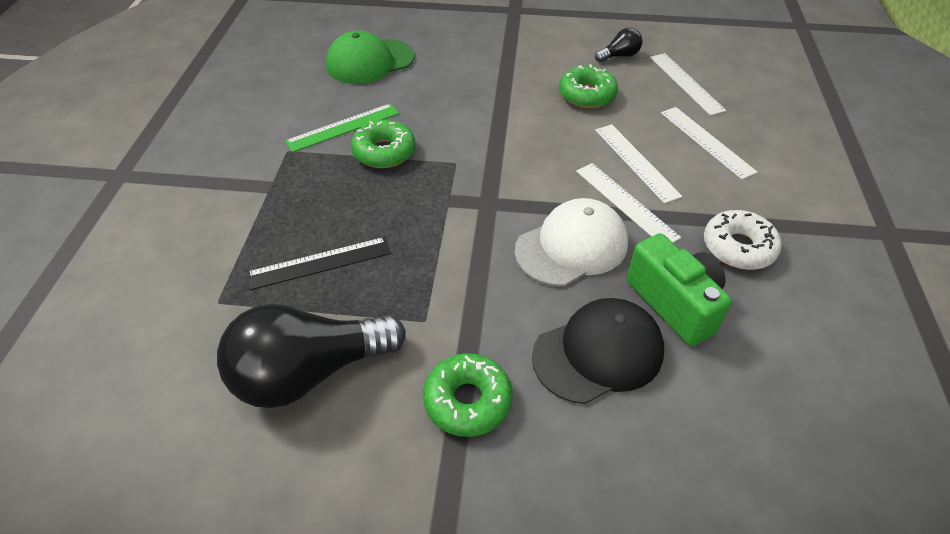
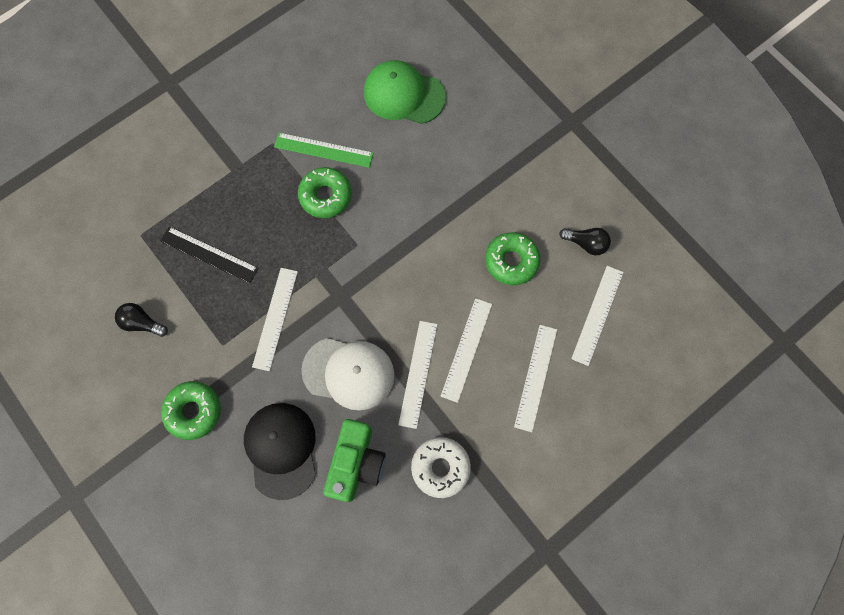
camera: 45 degrees right, 25 degrees up
black light bulb [217,304,406,408] -> black light bulb [115,303,168,337], size x0.45
black cap [532,298,664,404] -> black cap turned 120 degrees counterclockwise [244,403,316,500]
none -> white ruler [252,268,298,371]

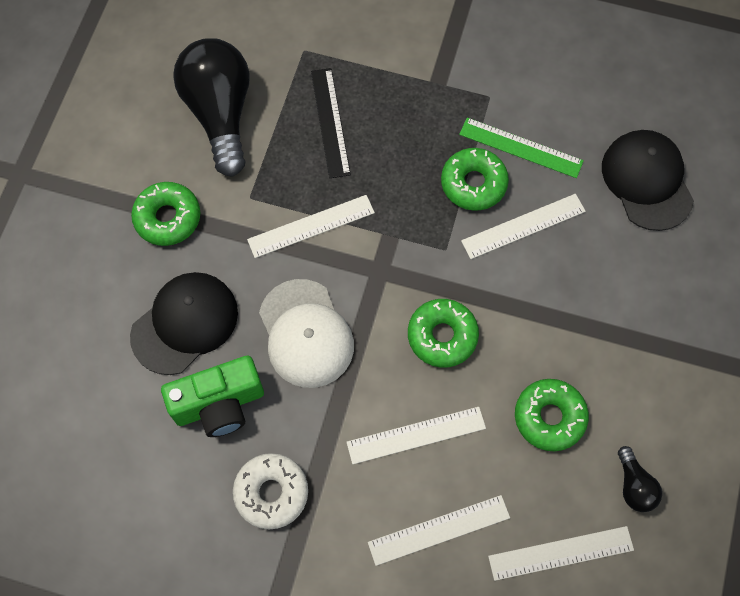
camera: 55 degrees right, 5 degrees down
black light bulb [115,303,168,337] -> black light bulb [173,38,250,177], size x2.25
green ruler [274,133,374,168] -> green ruler turned 45 degrees counterclockwise [459,117,584,178]
green cap [364,60,446,124] -> black cap [602,130,694,231]
white ruler [398,321,437,429] -> white ruler moved to [461,194,586,259]
none -> green donut [408,299,479,368]

